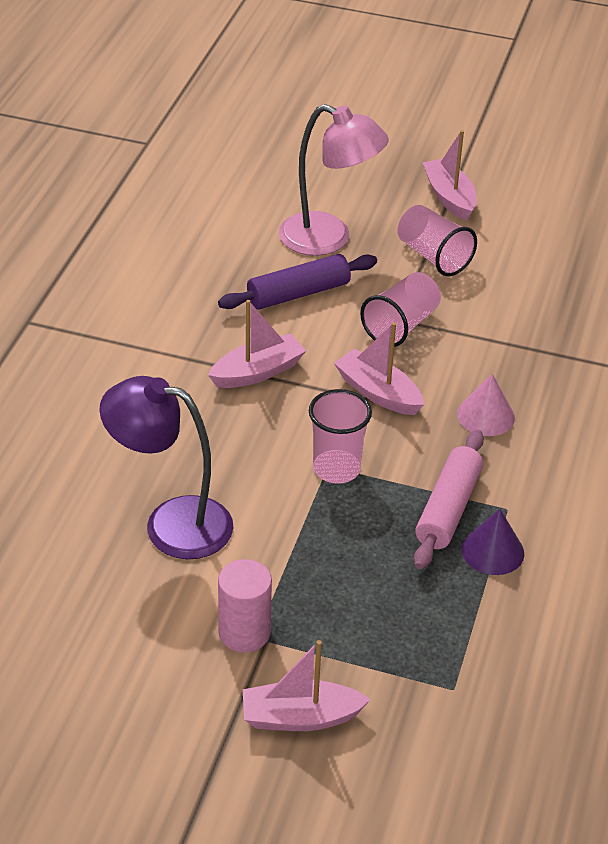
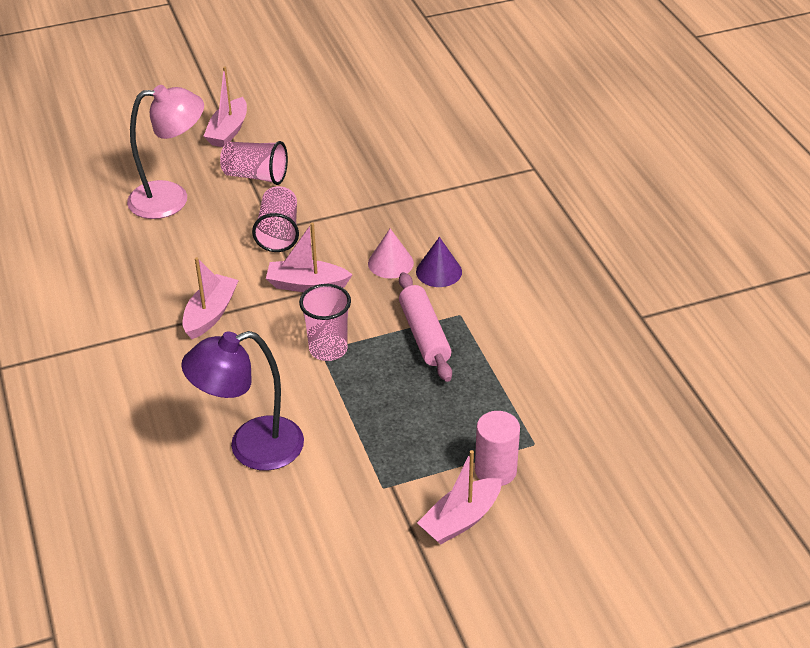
camera: 35 degrees left, 0 degrees up
purple rolling pin [218,254,377,309] -> none
pink cylinder [218,559,272,652] -> pink cylinder moved to [475,411,520,486]
pink boat [422,130,477,221] -> pink boat turned 105 degrees counterclockwise [203,66,247,147]
purple cone [462,509,524,575] -> purple cone moved to [416,237,462,287]

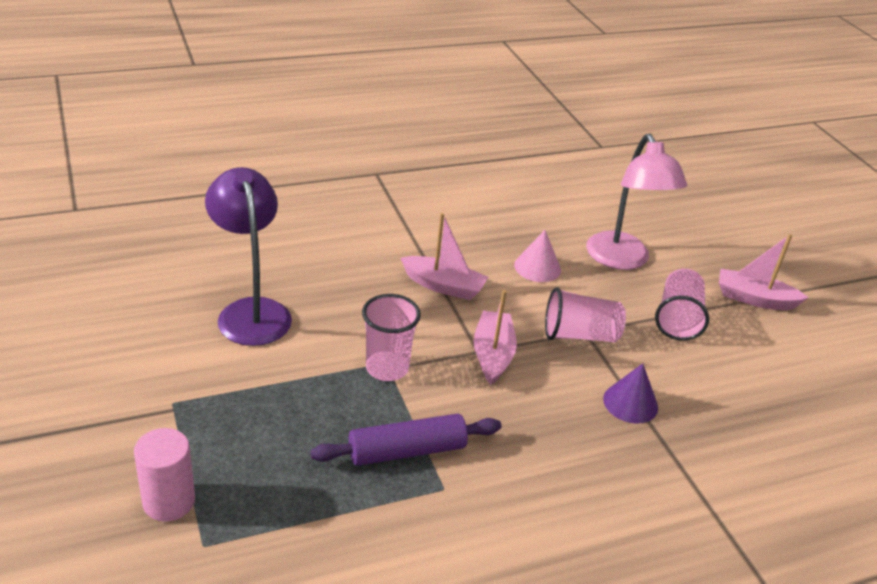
camera: 85 degrees right, 5 degrees down
pink cone [368,229,414,279] -> pink cone moved to [514,230,561,282]
pink rolling pin [399,272,452,382] -> purple rolling pin [310,413,502,466]
purple cone [416,237,462,287] -> purple cone moved to [603,363,658,424]
pink boat [417,450,502,545] -> none

